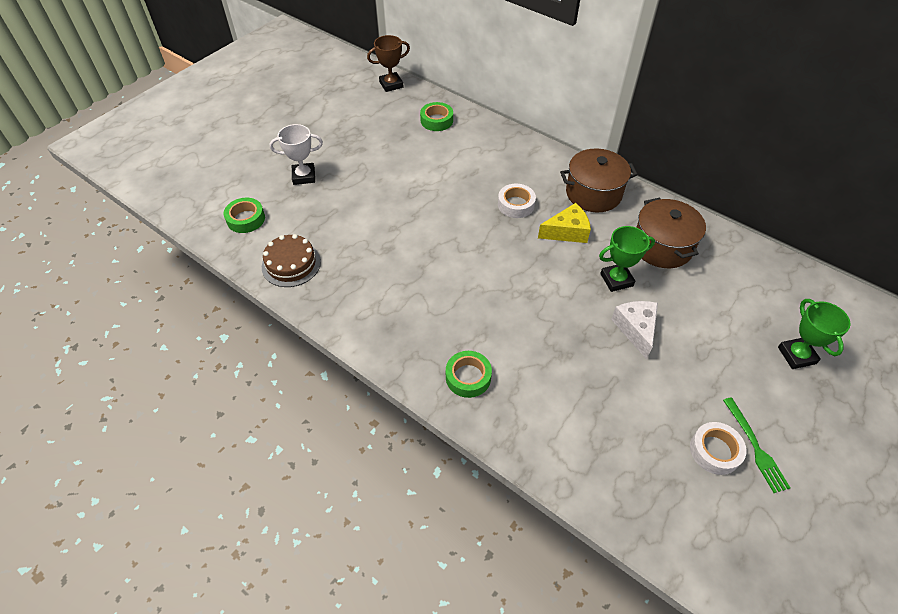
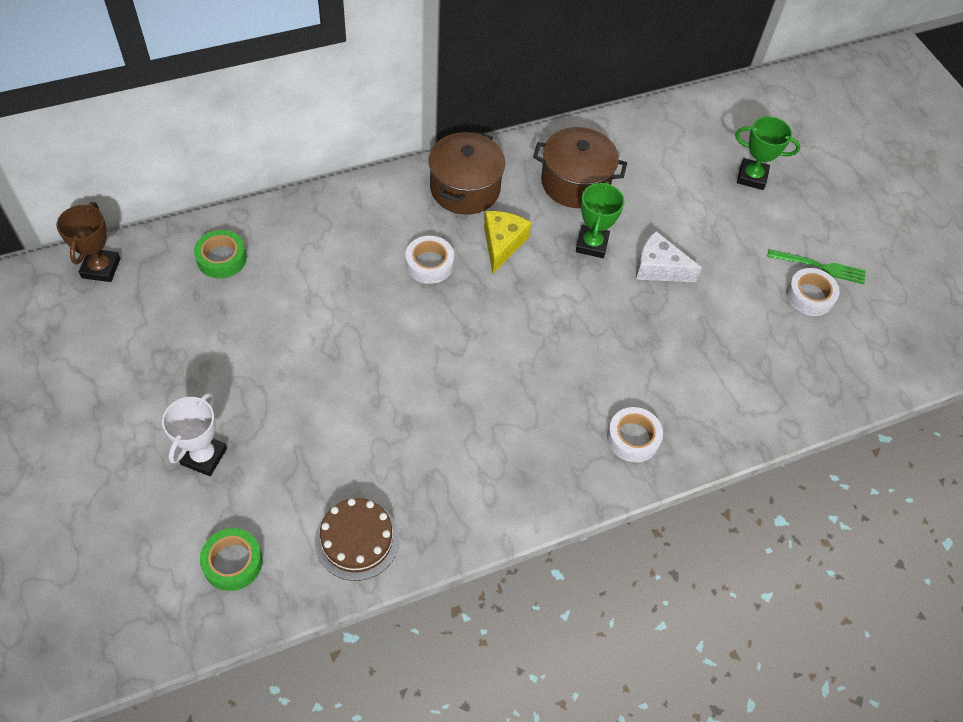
camera: 65 degrees left, 5 degrees up
green tape [446,351,492,398] -> white tape [607,407,663,462]

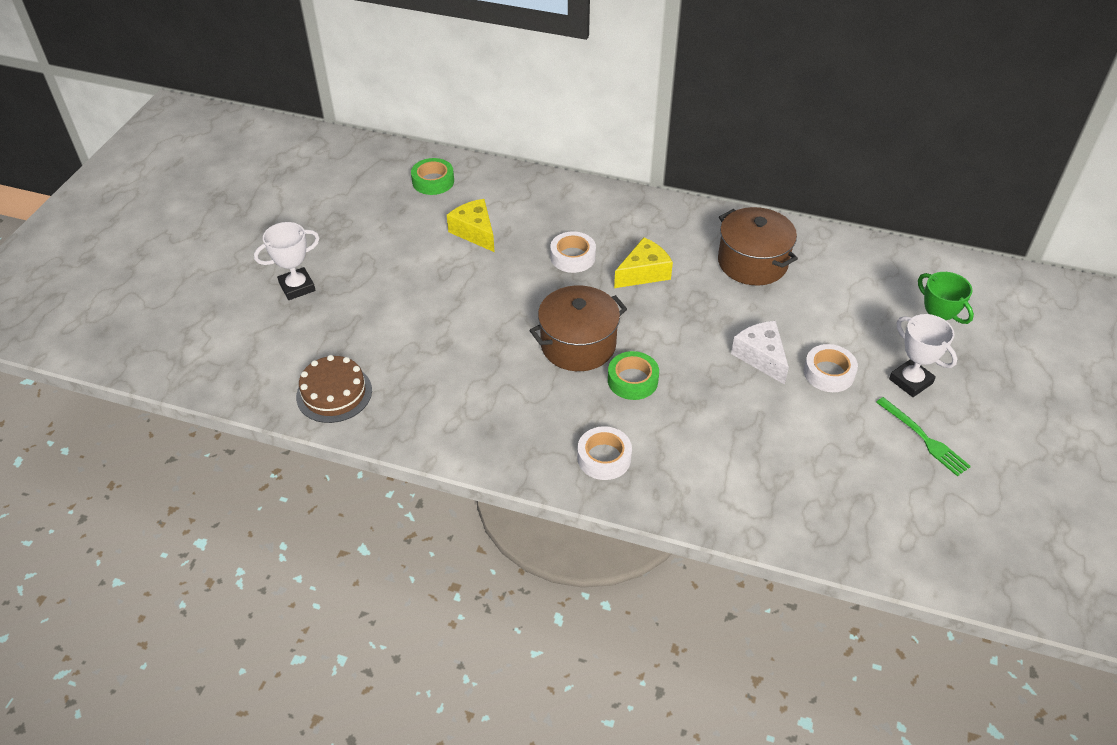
camera: 45 degrees right, 10 degrees down
brown trophy [57,202,120,282] -> none
green tape [200,528,263,591] -> green tape moved to [608,351,659,400]
brown pot [428,131,505,215] -> brown pot moved to [530,286,627,371]
green trophy [576,181,625,258] -> none
white tape [786,268,840,316] -> white tape moved to [804,344,858,392]
none -> yellow cheese [447,199,494,252]
none -> white trophy [889,314,957,397]

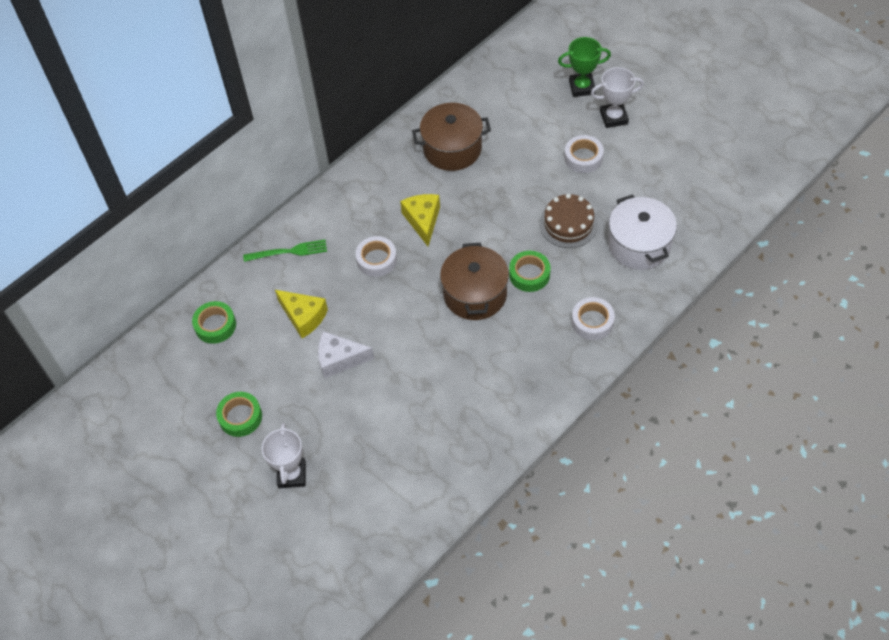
camera: 60 degrees left, 10 degrees up
brown cake [296,355,372,423] -> brown cake moved to [539,194,598,248]
yellow cheese [447,199,494,252] -> yellow cheese turned 135 degrees counterclockwise [275,290,328,338]
white cheese [731,321,789,385] -> white cheese moved to [318,331,374,378]
green fork [876,397,971,476] -> green fork moved to [243,240,327,262]
none -> green tape [216,392,262,437]
none -> white pot [608,194,677,270]

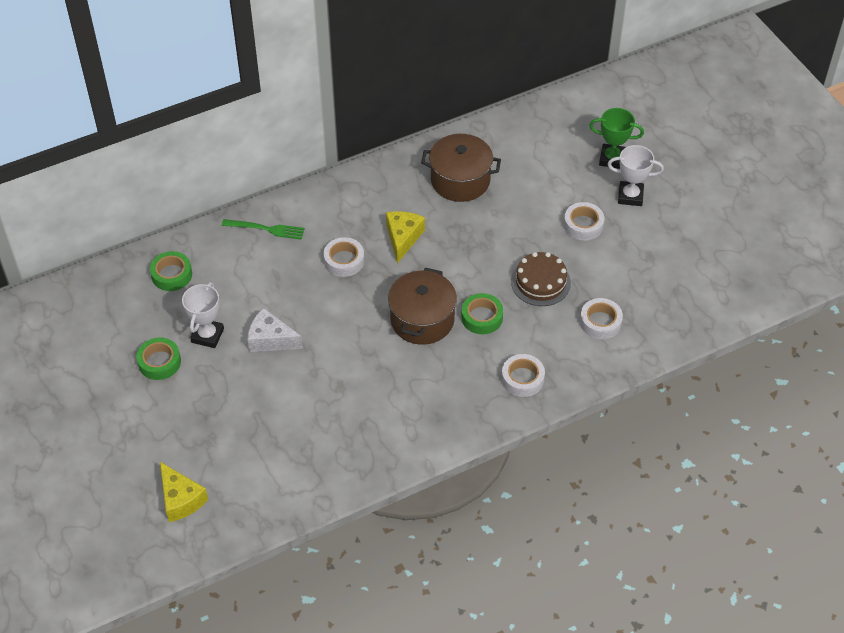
camera: 15 degrees right, 5 degrees down
white trophy [262,423,306,488] -> white trophy moved to [182,282,224,348]
yellow cheese [275,290,328,338] -> yellow cheese moved to [160,462,208,522]
white pot [608,194,677,270] -> white tape [580,298,623,339]

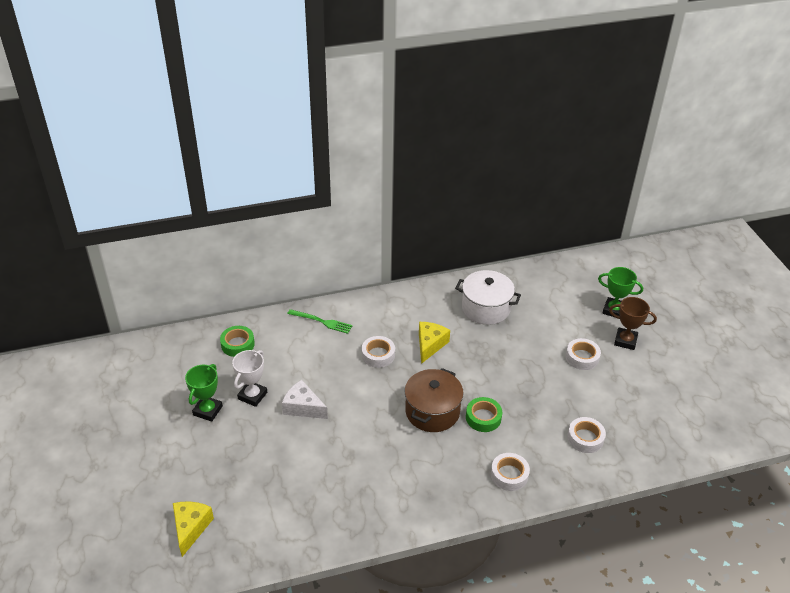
camera: 10 degrees right, 10 degrees down
green tape [136,337,181,380] -> green trophy [185,364,223,422]
yellow cheese [160,462,208,522] -> yellow cheese turned 150 degrees counterclockwise [173,502,214,557]
brown pot [421,134,501,202] -> white pot [455,270,521,325]
brown cake [511,252,571,306] -> none
white trophy [607,145,664,206] -> brown trophy [609,297,657,350]

